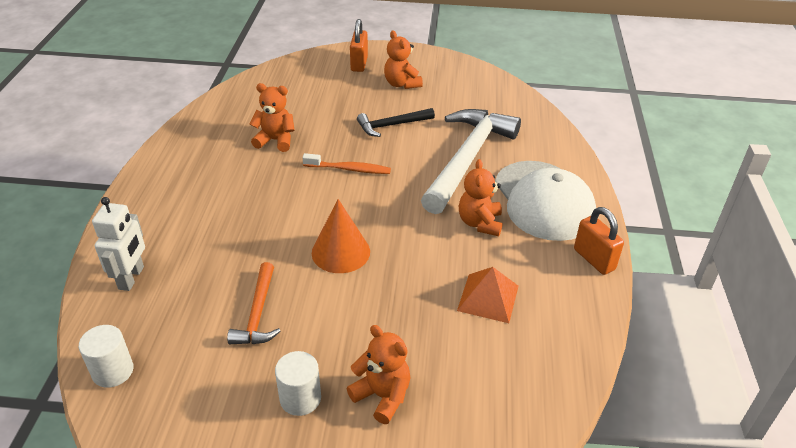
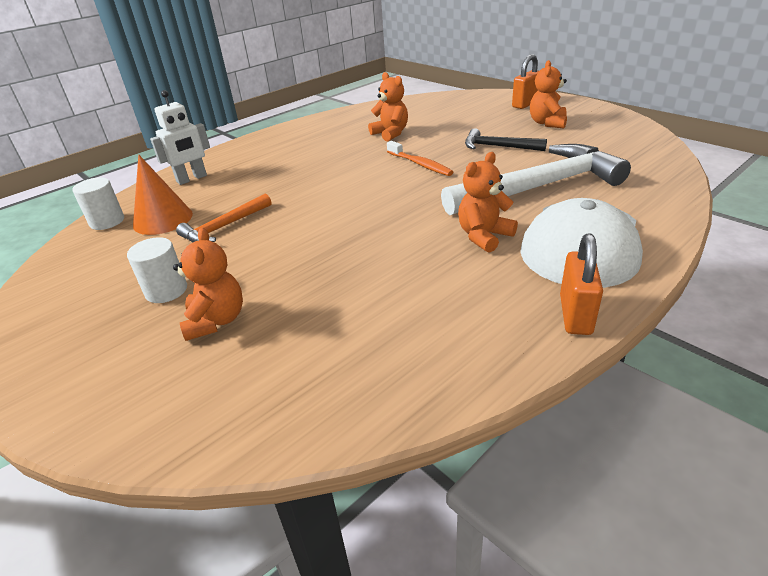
camera: 45 degrees right, 5 degrees down
orange cone [312,199,370,273] -> orange cone moved to [133,155,193,235]
orange pyramid [457,267,519,323] -> none

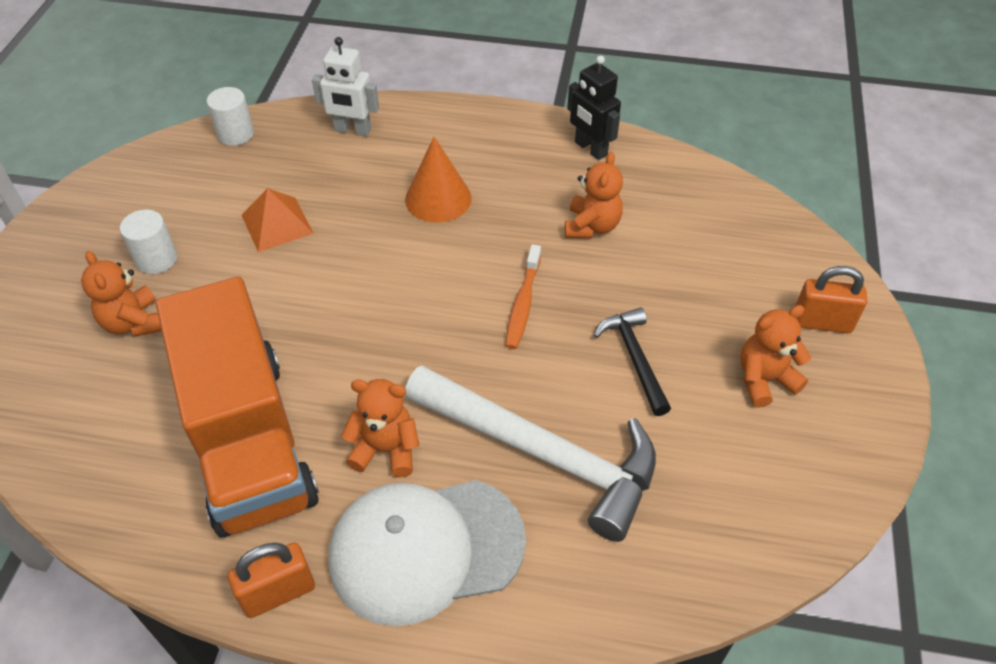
camera: 50 degrees right, 15 degrees up
orange cone [133,155,193,235] -> orange cone moved to [405,137,472,223]
orange teddy bear [173,227,243,341] -> orange teddy bear turned 105 degrees clockwise [81,251,161,337]
orange hammer [176,194,271,243] -> orange pyramid [241,188,314,252]
none -> orange truck [156,277,319,538]
none -> black robot [567,55,621,160]

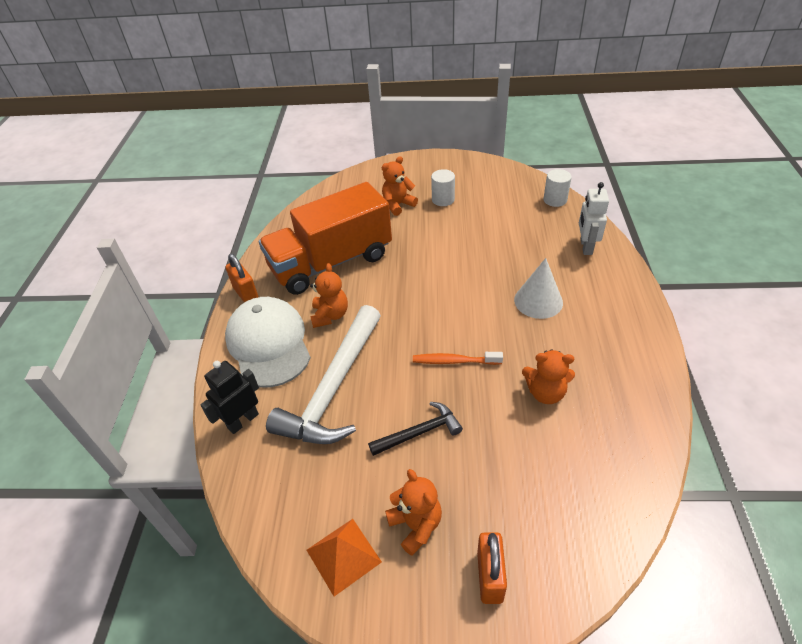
camera: 85 degrees right, 5 degrees down
orange pyramid [241,188,314,252] -> orange pyramid moved to [307,519,382,596]
orange cone [405,137,472,223] -> white cone [514,258,563,319]
black robot [567,55,621,160] -> black robot moved to [201,361,259,434]

